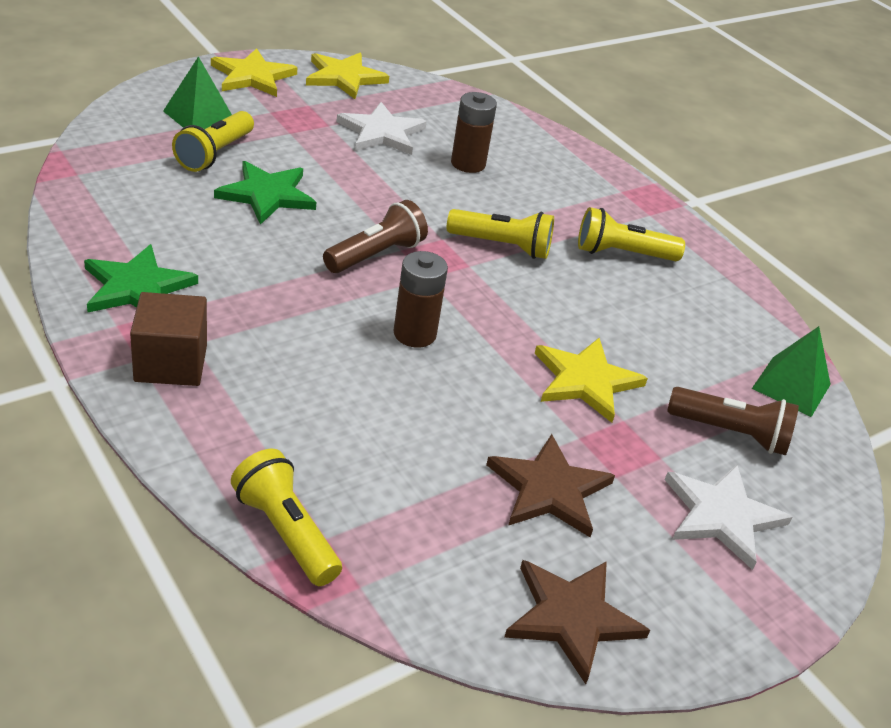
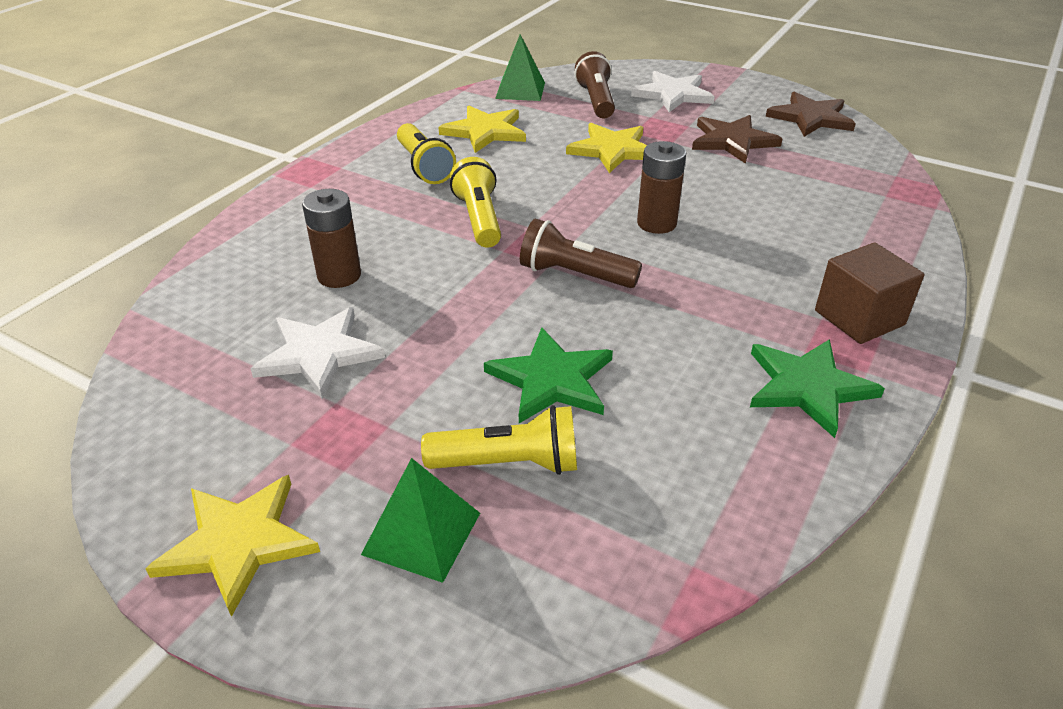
camera: 110 degrees left, 0 degrees up
yellow flashlight [231,449,342,586] -> none
yellow star [306,53,389,99] -> yellow star moved to [439,105,526,153]

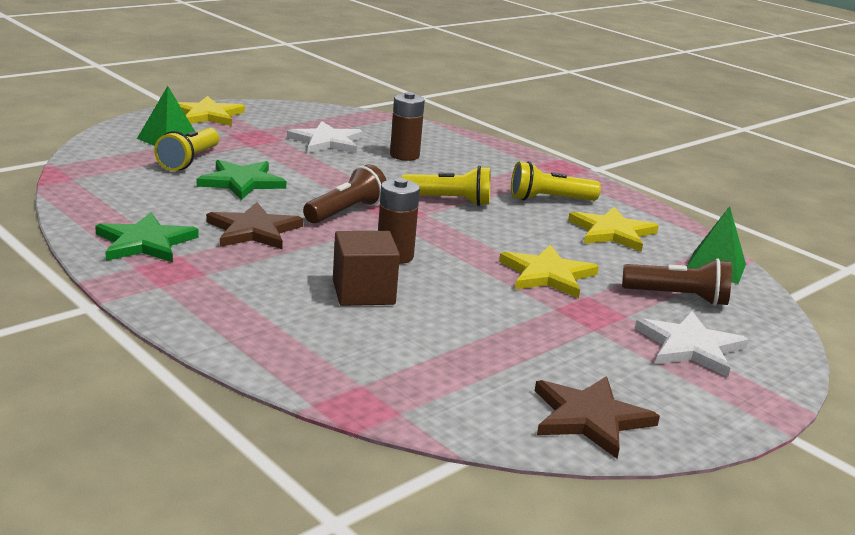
camera: 105 degrees right, 15 degrees down
brown star [692,115,783,164] -> brown star moved to [206,202,303,249]
brown cube [815,242,924,344] -> brown cube moved to [333,231,400,306]

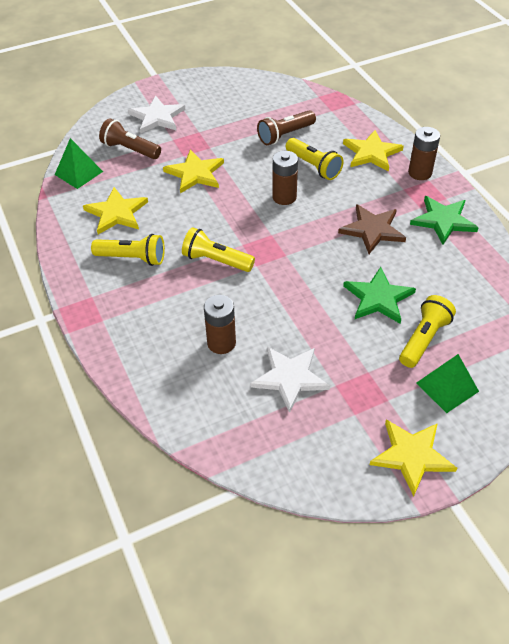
camera: 160 degrees left, 25 degrees up
brown flashlight [303,164,386,223] -> brown flashlight moved to [257,110,316,145]
brown cube [333,231,400,306] -> yellow flashlight [286,138,344,180]
brown star [535,376,660,459] -> none
none -> yellow star [343,130,404,172]
none -> brown battery [408,127,440,180]

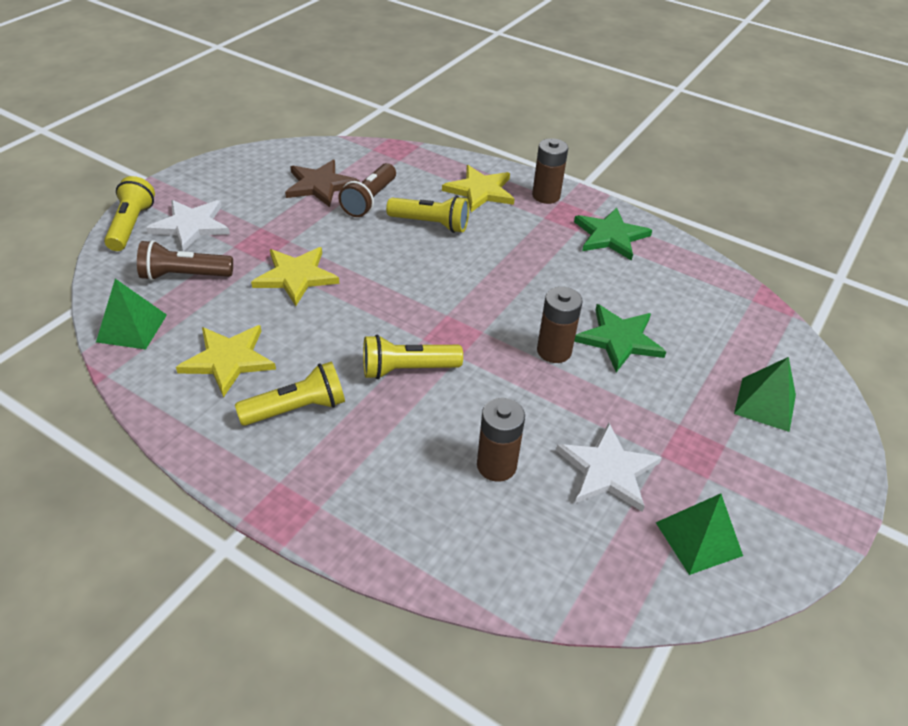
camera: 35 degrees left, 5 degrees down
brown battery [272,151,298,205] -> brown battery moved to [537,287,583,363]
brown star [338,204,406,254] -> brown star moved to [285,160,359,207]
yellow star [370,419,457,497] -> none
yellow flashlight [399,295,456,368] -> yellow flashlight moved to [104,176,155,251]
none -> green pyramid [656,494,743,575]

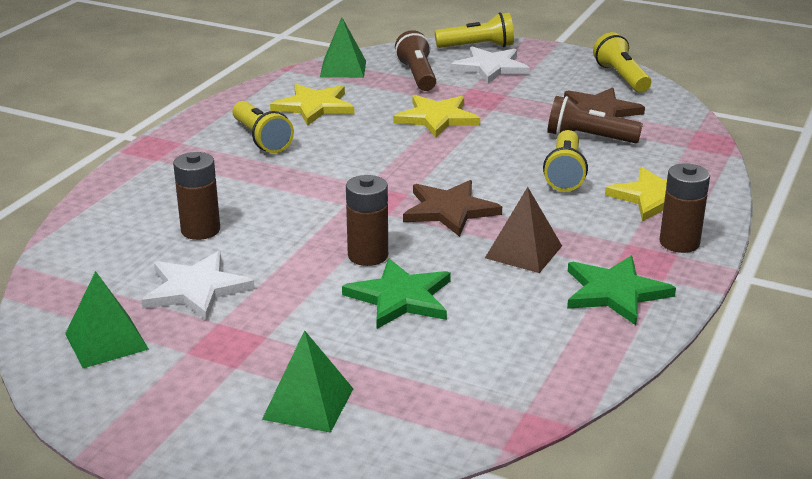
camera: 85 degrees right, 15 degrees down
yellow flashlight [363,335,463,379] -> yellow flashlight moved to [593,32,651,93]
none -> brown star [403,180,502,237]
none -> brown pyramid [485,187,562,273]

